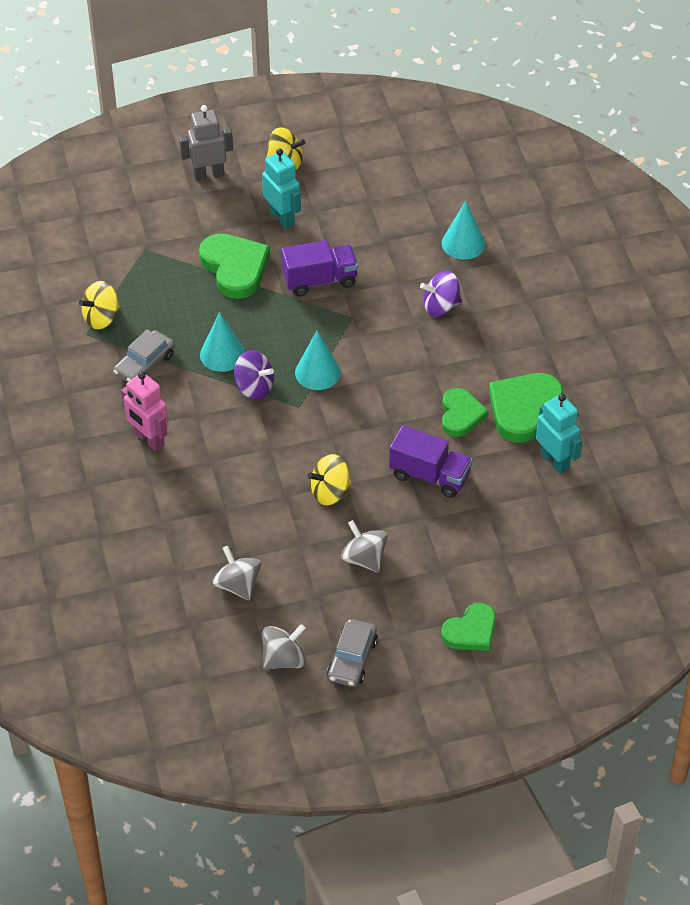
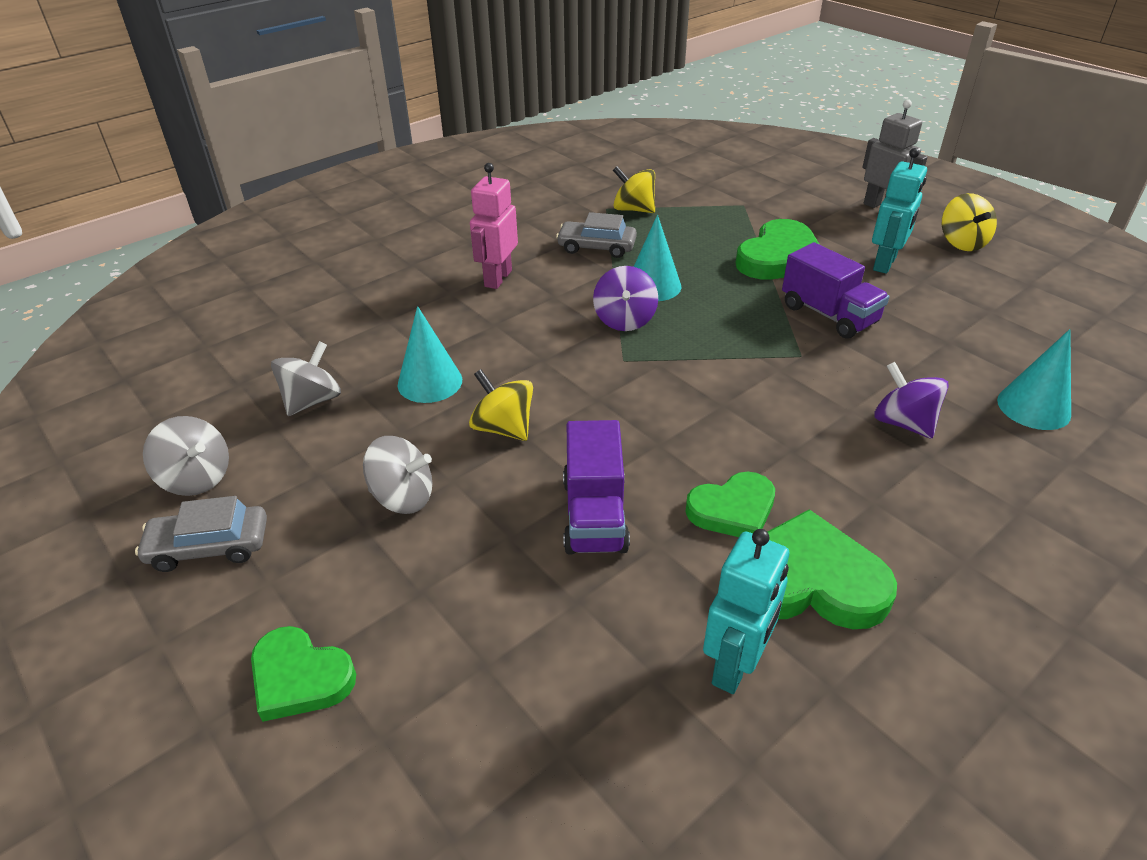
camera: 65 degrees right, 10 degrees down
turquoise cone [295,331,341,390] -> turquoise cone moved to [398,306,462,403]
grey spinning top [341,520,388,573] -> grey spinning top turned 75 degrees clockwise [363,436,432,514]

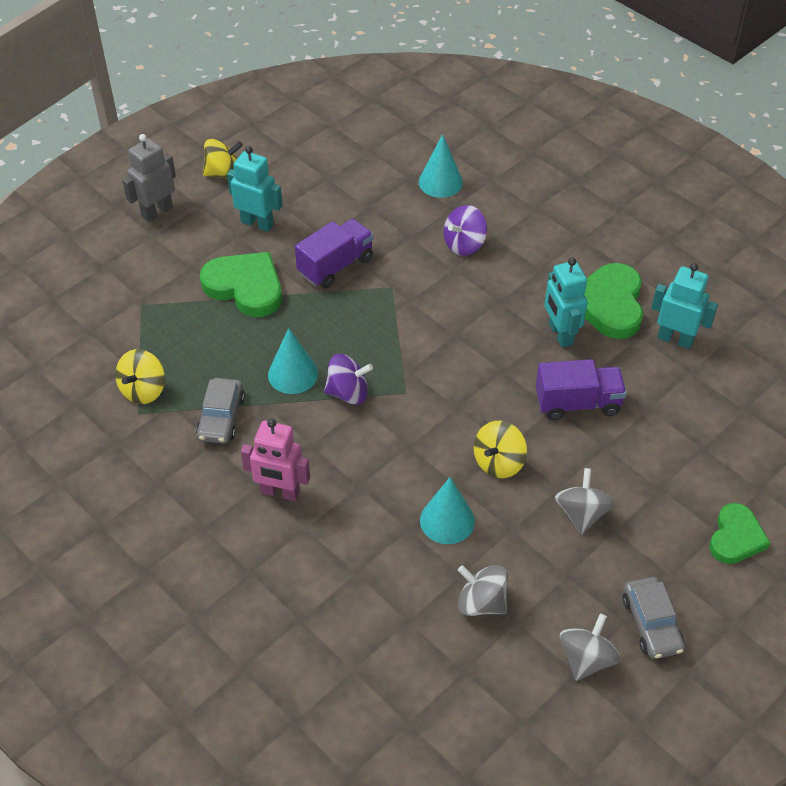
camera: 95 degrees left, 10 degrees up
green heart [686,472,775,537] -> turquoise robot [544,258,588,348]

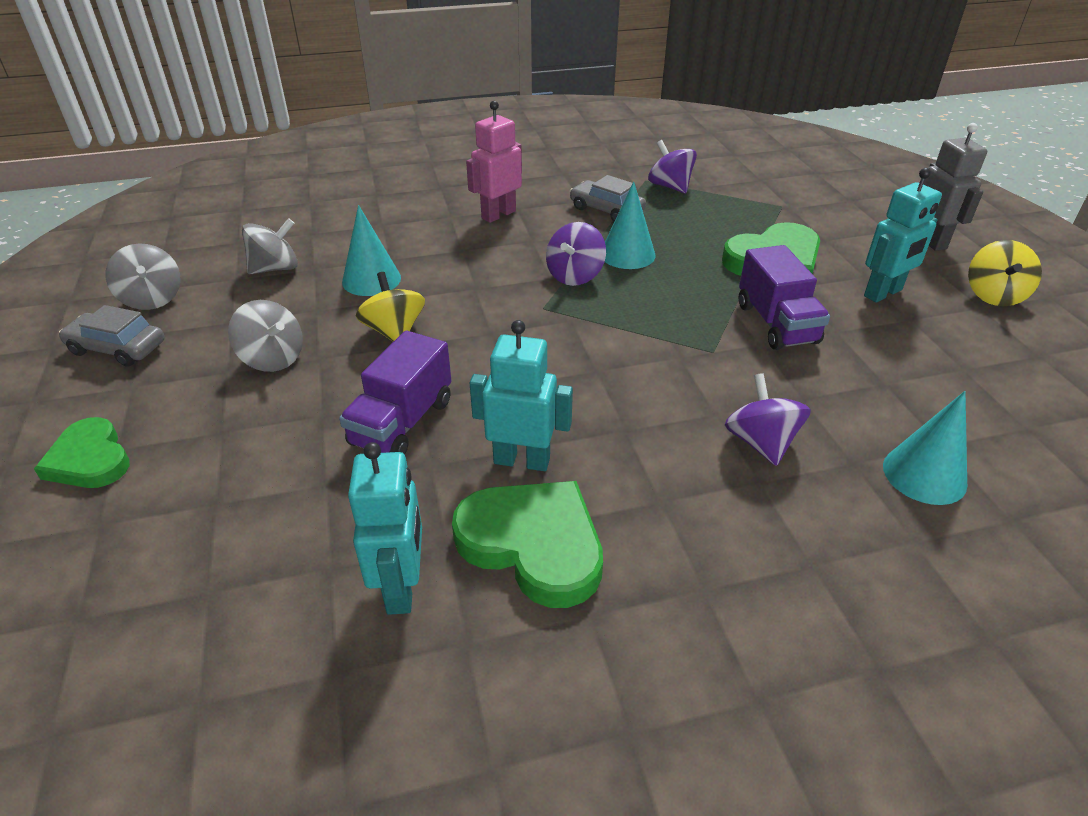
camera: 120 degrees right, 10 degrees down
yellow spinning top [115,349,165,404] -> purple spinning top [648,140,697,193]
turquoise robot [651,263,718,349] -> turquoise robot turned 60 degrees counterclockwise [348,442,422,615]

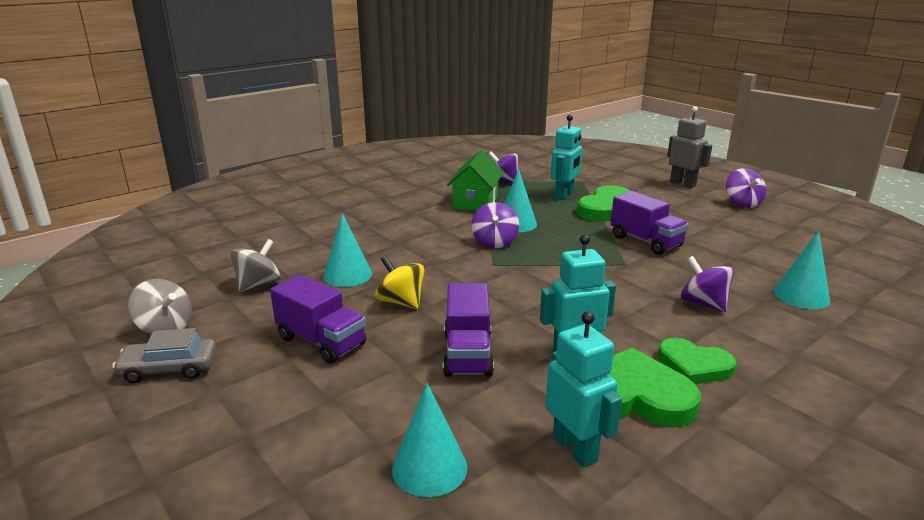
camera: 25 degrees left, 15 degrees down
green heart [34,417,130,488] -> green heart moved to [658,338,736,384]
grey spinning top [228,300,303,372] -> purple truck [270,275,366,364]
pink robot [466,101,522,223] -> none
grey car [570,175,646,222] -> green house [447,150,504,211]
turquoise robot [864,168,942,303] -> turquoise robot moved to [551,115,582,200]
yellow spinning top [968,240,1042,306] -> purple spinning top [726,168,766,208]
none -> turquoise cone [392,383,467,497]

